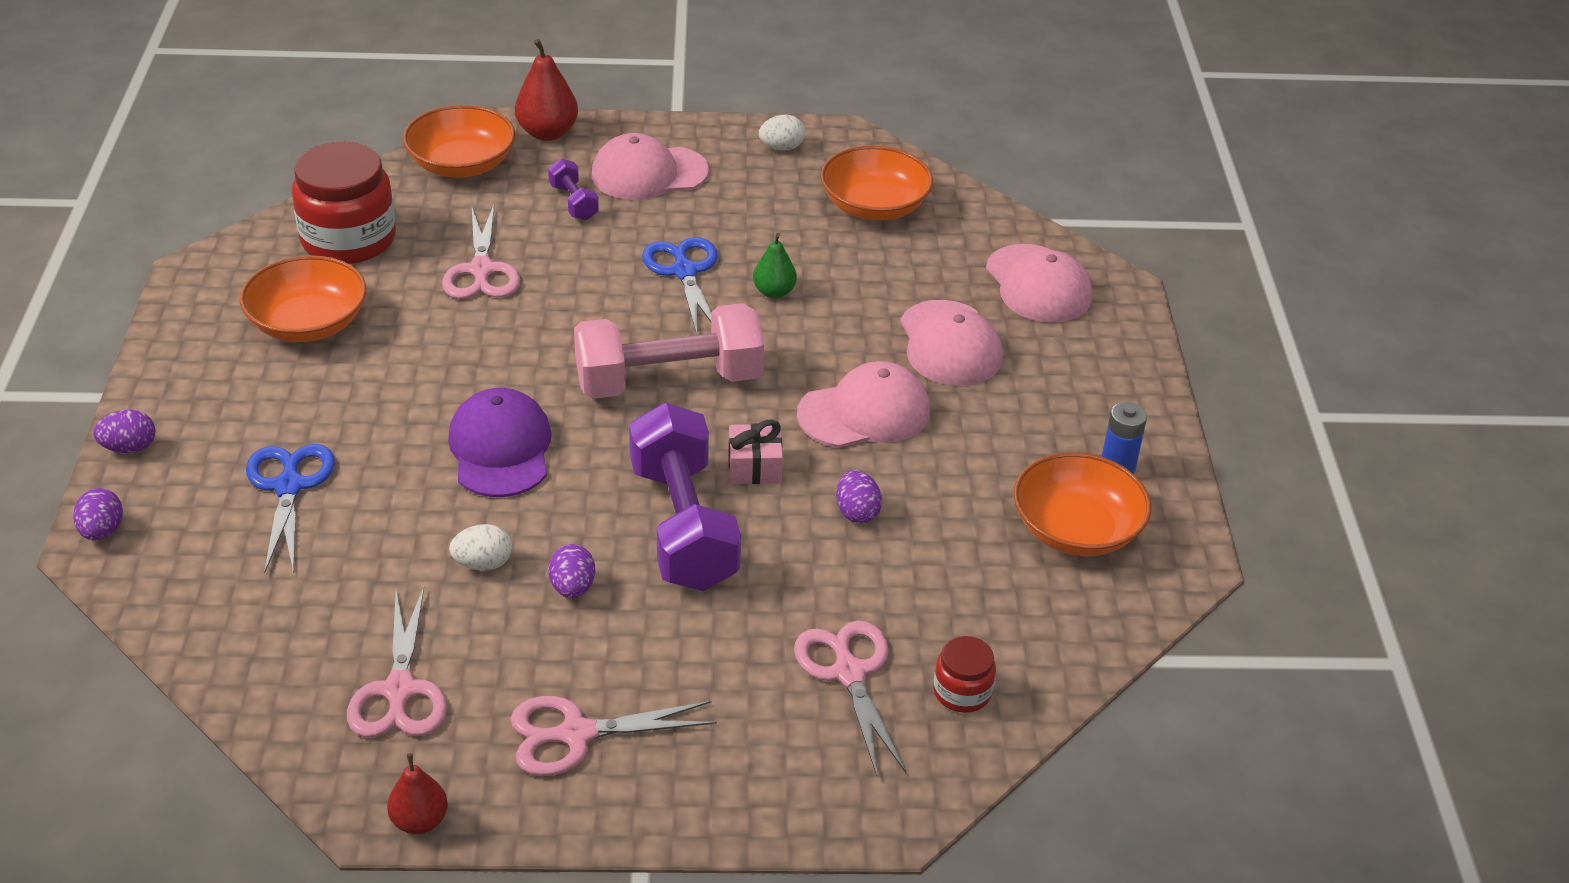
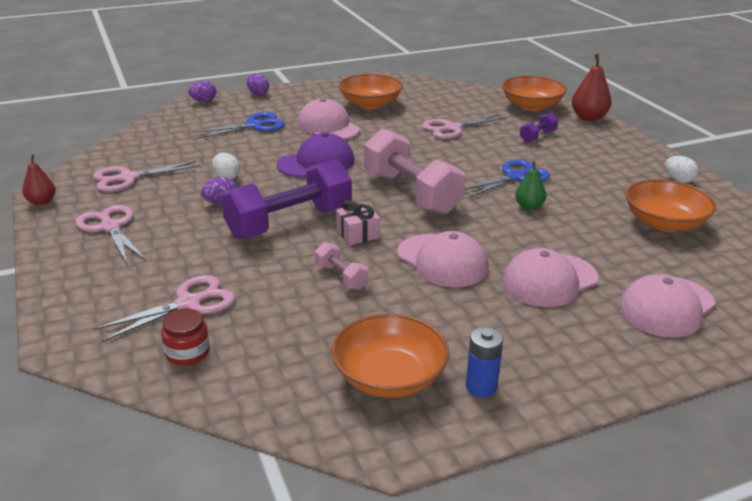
camera: 70 degrees right, 10 degrees down
red jar [292,142,396,264] -> none
pink cap [592,133,709,200] -> pink cap moved to [297,98,360,140]
purple egg [836,470,882,523] -> pink dumbbell [315,242,368,290]

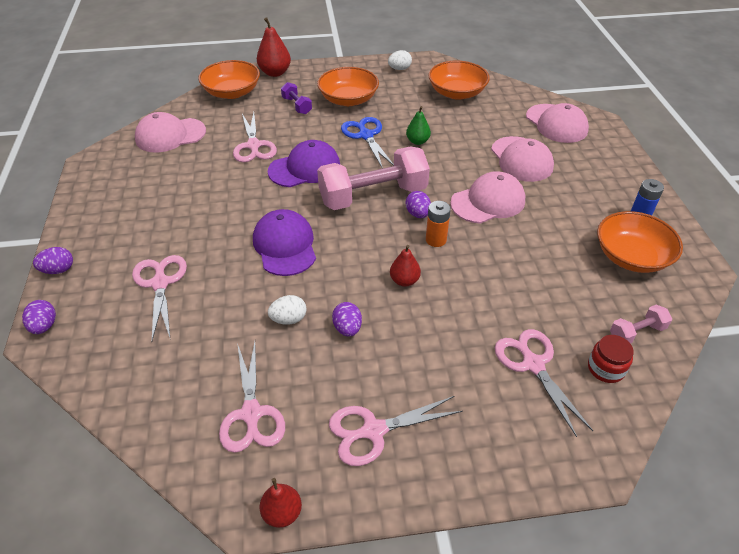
camera: 75 degrees left, 15 degrees up
blue scissors [192,112,285,139] -> pink scissors [132,255,187,341]
purple dumbbell [221,159,352,239] -> red pear [390,245,421,287]
pink cap [297,98,360,140] -> pink cap moved to [135,112,206,153]
pink dumbbell [315,242,368,290] -> pink dumbbell moved to [610,305,672,344]
pink gift [336,200,380,245] -> orange battery [426,201,451,247]
orange bowl [339,74,403,109] -> orange bowl moved to [317,67,379,106]
none -> purple cap [268,140,340,187]
none -> purple egg [406,191,431,218]

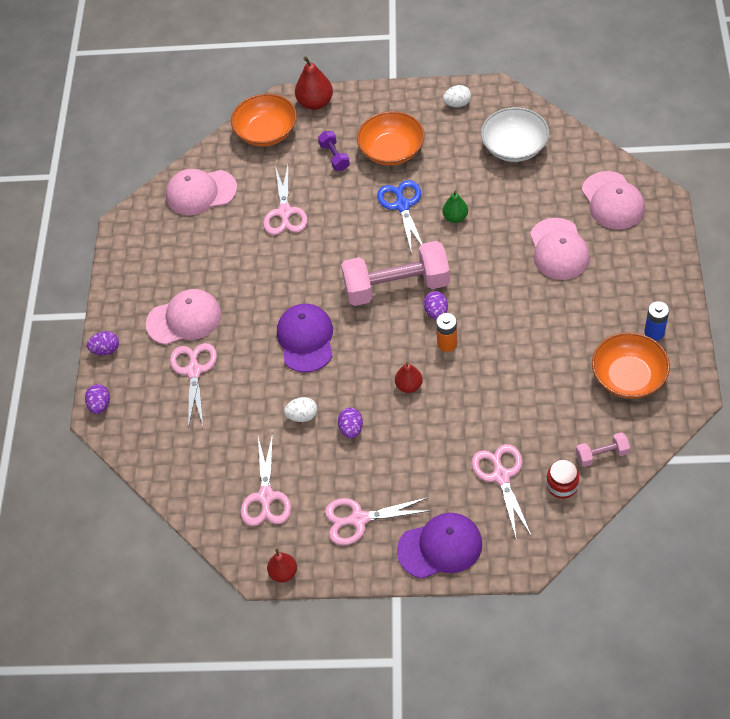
camera: 15 degrees right, 10 degrees up
purple cap [268,140,340,187] -> purple cap moved to [397,513,482,579]
orange bowl [428,61,490,100] -> white bowl [481,107,549,162]
pink cap [450,171,525,224] -> pink cap moved to [146,289,222,345]

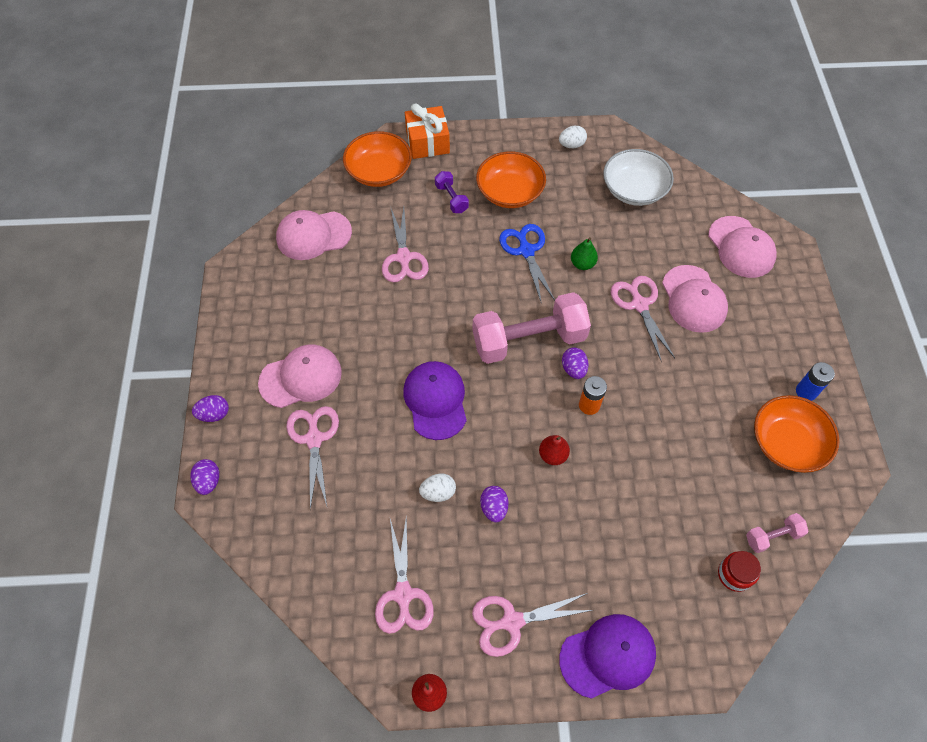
camera: 10 degrees left, 5 degrees up
red pear [295,56,333,110] -> orange gift [405,103,450,159]
pink scissors [471,444,532,537] -> pink scissors moved to [611,276,675,362]

